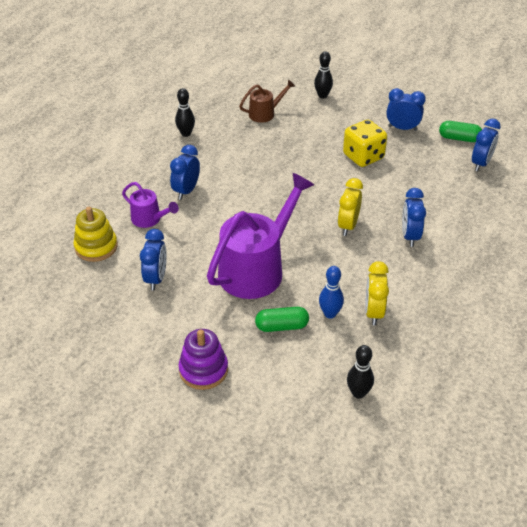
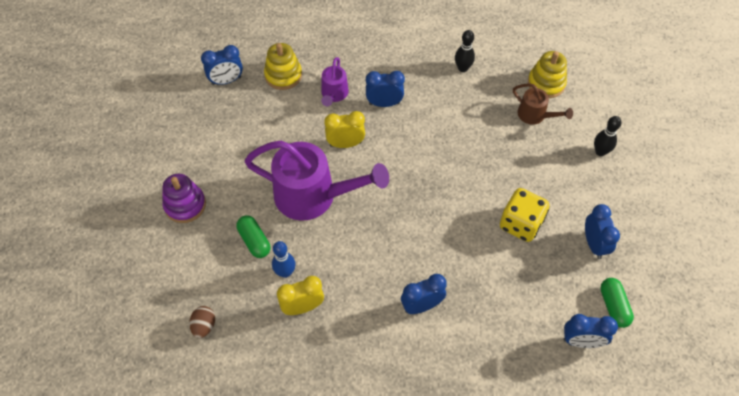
camera: 65 degrees right, 15 degrees up
blue clock [140,229,167,291] -> blue clock moved to [201,45,243,85]
yellow clock [337,178,363,236] -> yellow clock moved to [324,111,365,148]
black bowling pin [347,345,374,399] -> brown egg [189,306,215,338]
none -> yellow stacking toy [528,51,567,98]

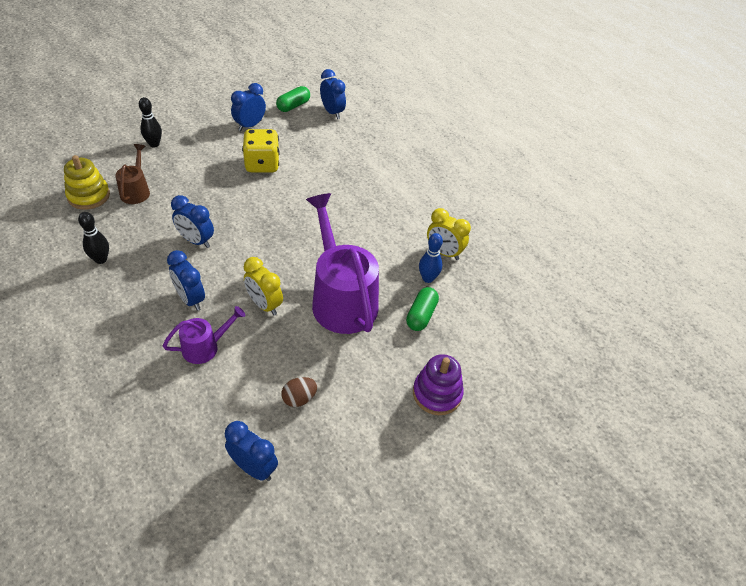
camera: 130 degrees left, 10 degrees down
brown egg [189,306,215,338] -> brown egg moved to [281,377,317,407]
yellow stacking toy [264,43,302,90] -> none
blue clock [401,274,447,314] -> blue clock moved to [171,195,214,248]

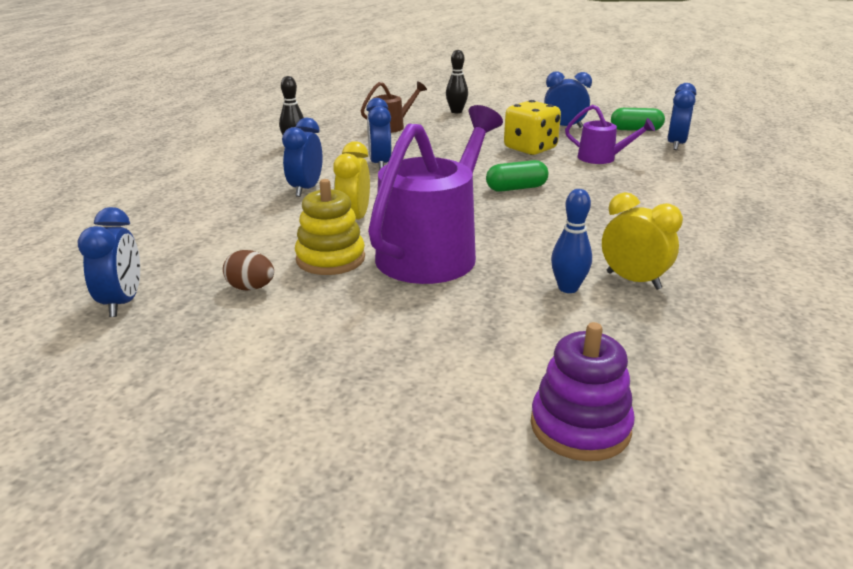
camera: 55 degrees right, 20 degrees down
yellow stacking toy [64,155,110,210] -> yellow stacking toy moved to [295,179,365,275]
purple watering can [163,306,245,364] -> purple watering can moved to [565,105,655,164]
green capsule [406,287,439,331] -> green capsule moved to [486,160,548,192]
purple stacking toy [413,354,464,415] -> purple stacking toy moved to [531,322,635,461]
yellow clock [427,208,471,260] -> yellow clock turned 135 degrees clockwise [602,192,683,290]

